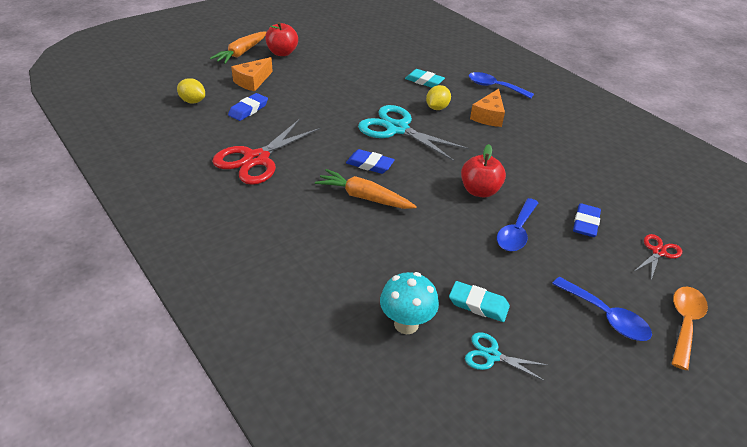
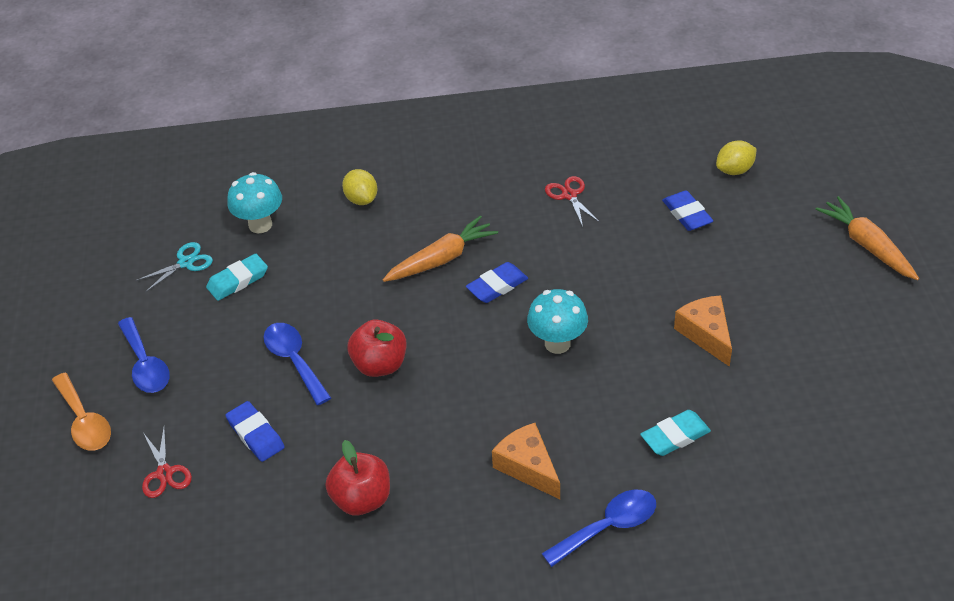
camera: 125 degrees right, 5 degrees up
red scissors [212,119,321,185] -> red scissors [545,176,600,227], size x0.49
orange cheese [231,57,273,91] -> orange cheese moved to [674,295,732,367]
red apple [265,22,298,56] -> red apple moved to [325,440,390,515]
turquoise scissors [358,105,469,161] -> turquoise mushroom [527,289,588,354]
yellow lemon [426,85,451,110] -> yellow lemon moved to [342,169,377,205]
blue spoon [552,277,652,341] -> blue spoon turned 105 degrees counterclockwise [118,317,170,393]

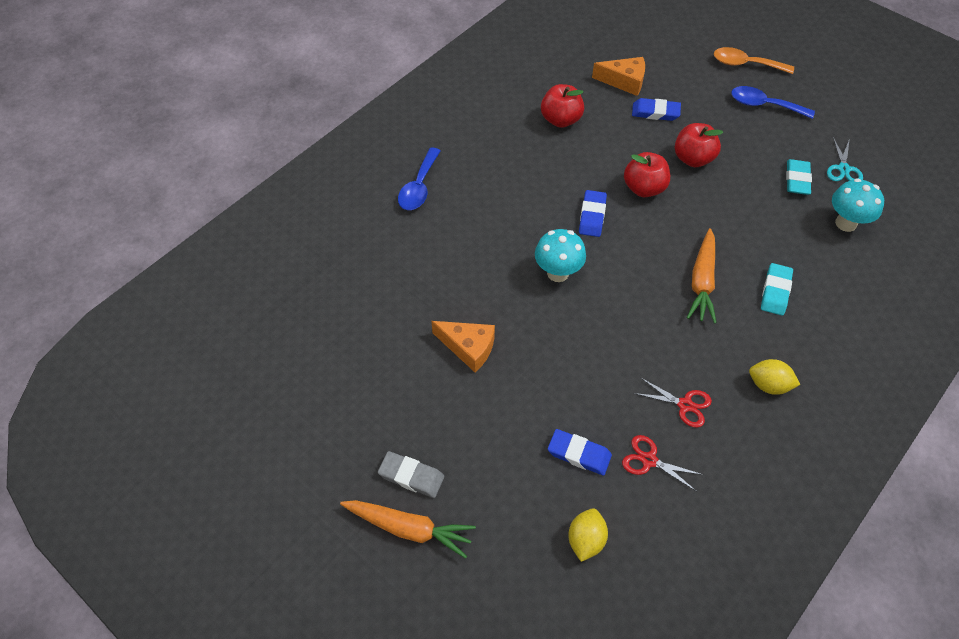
camera: 135 degrees right, 10 degrees up
red scissors [142,428,192,498] -> red scissors moved to [622,435,704,492]
blue spoon [264,323,331,405] -> red apple [675,123,723,167]
yellow lemon [342,169,377,205] -> yellow lemon moved to [749,359,800,395]
blue eraser [466,262,528,303] -> blue eraser moved to [579,190,607,237]
orange cheese [492,423,560,499] -> orange cheese moved to [592,57,645,96]
turquoise eraser [640,410,711,456] -> turquoise eraser moved to [761,263,793,315]
none -> grey eraser [378,451,444,498]

